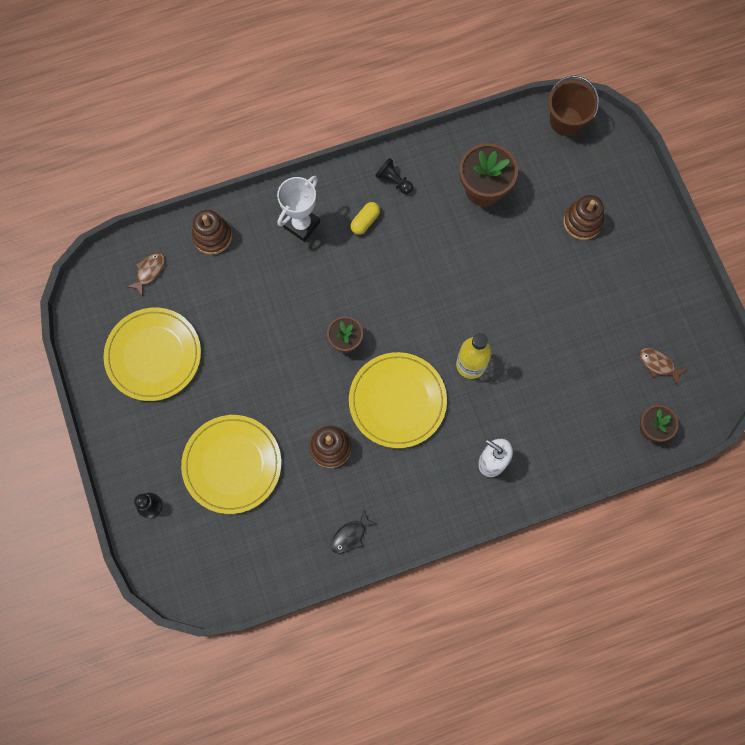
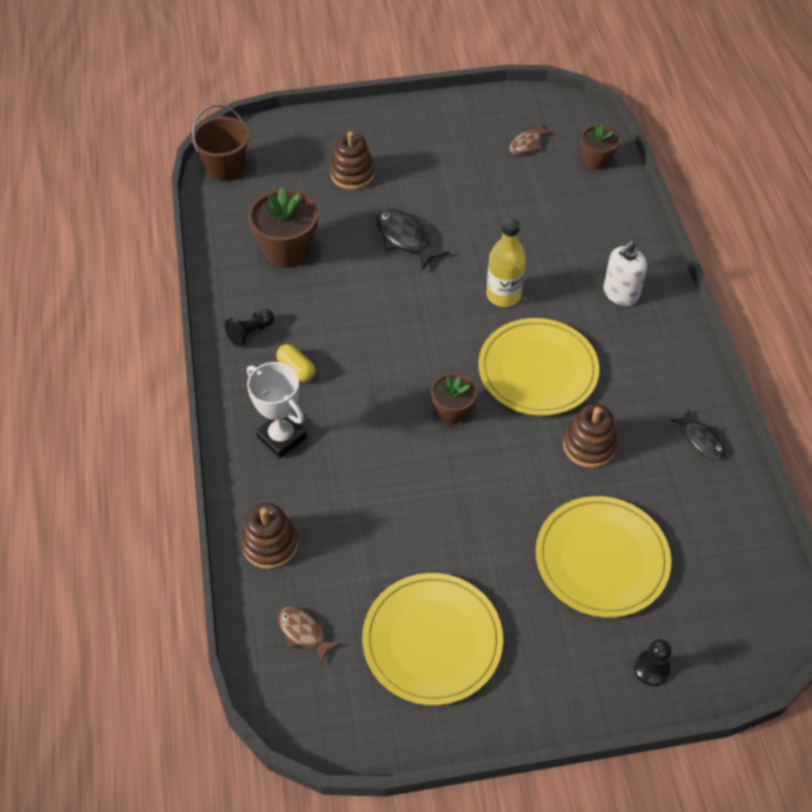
camera: 80 degrees left, 20 degrees down
none -> black fish [376,209,449,270]

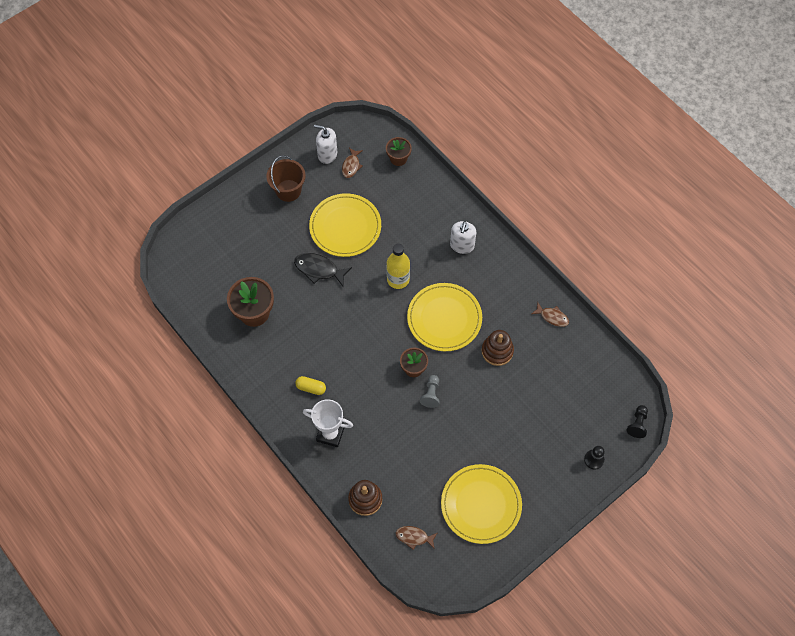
camera: 30 degrees left, 10 degrees up
brown bucket [191,104,250,181] -> brown bucket moved to [266,155,306,202]
black pawn [225,309,274,347] -> black pawn moved to [627,405,648,438]
brown stacking toy [330,131,375,190] -> none
yellow plate [536,496,671,618] -> yellow plate moved to [309,193,381,257]
black fish [670,409,725,460] -> brown fish [532,302,569,327]
none -> white soap dispenser [314,124,337,164]
none -> grey pawn [420,375,439,408]

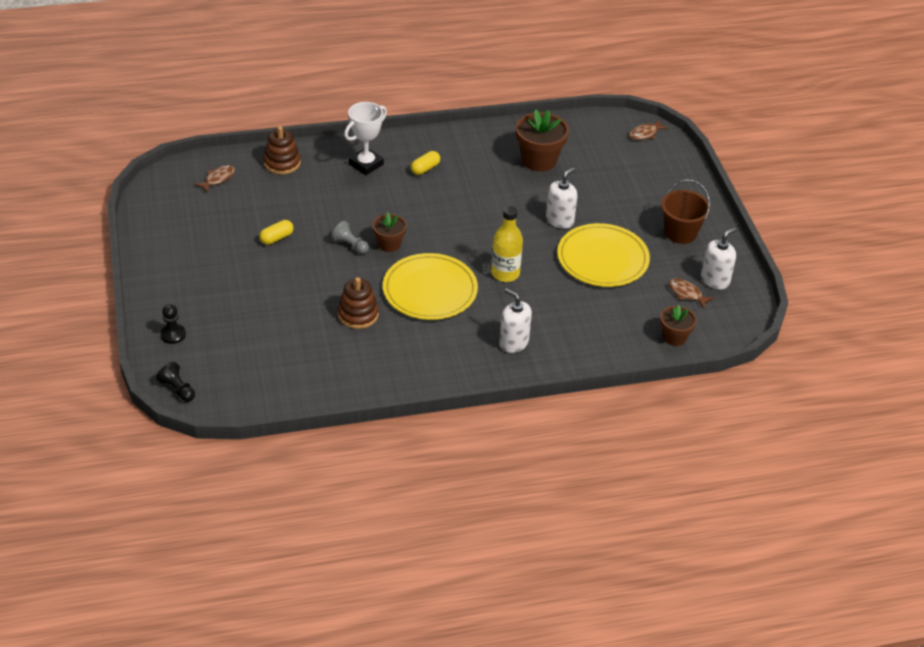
camera: 115 degrees right, 20 degrees down
black fish [294,253,352,286] -> white soap dispenser [546,167,577,229]
yellow plate [441,464,522,544] -> none
brown fish [532,302,569,327] -> brown fish moved to [629,119,668,140]
none -> yellow capsule [259,220,294,245]

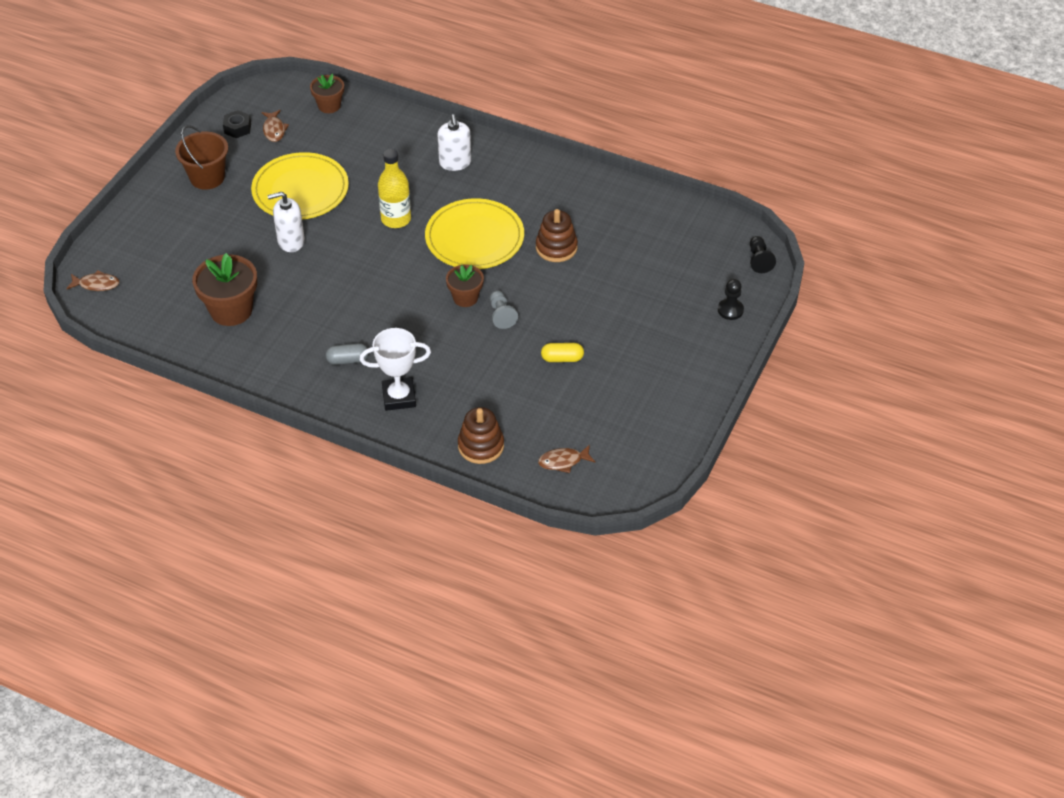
camera: 140 degrees left, 5 degrees up
yellow capsule [411,151,440,175] -> grey capsule [326,343,369,365]
white soap dispenser [701,227,736,289] -> black nut [223,110,251,138]

